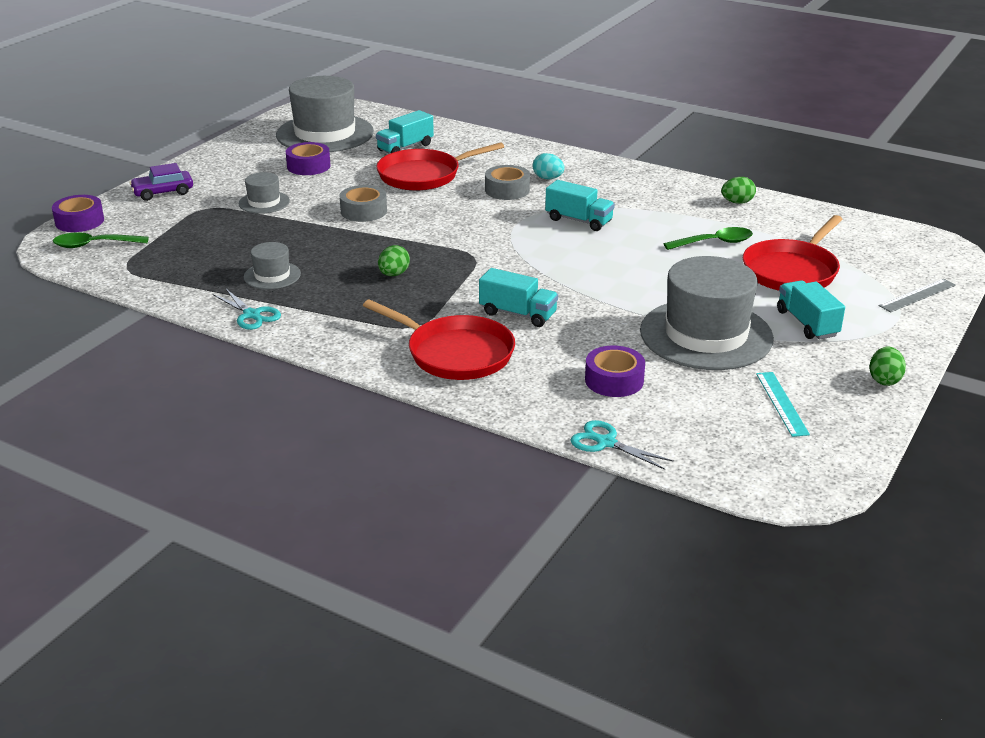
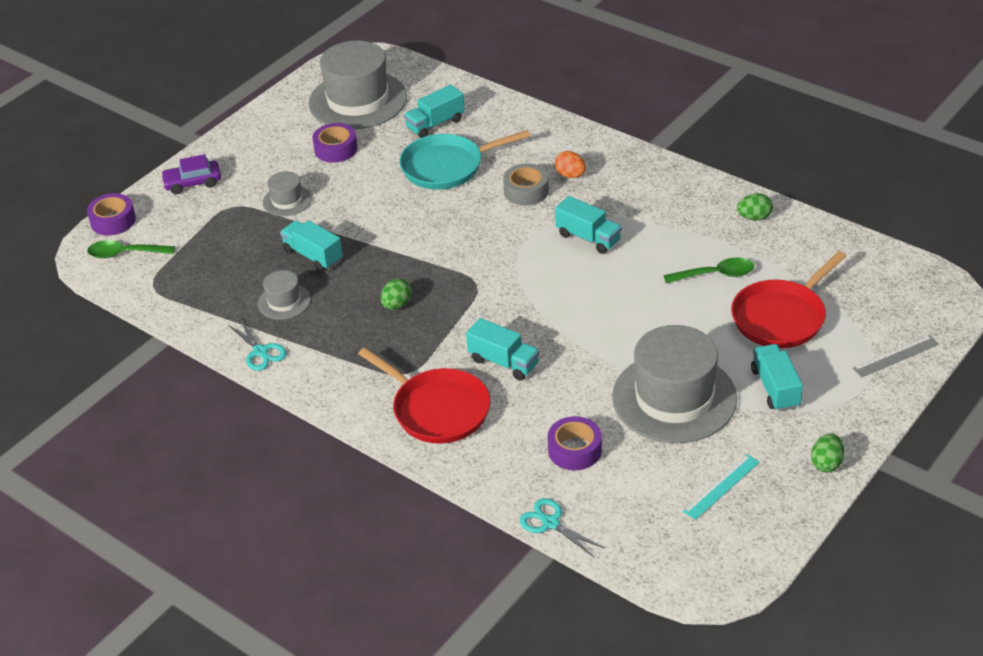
camera: 10 degrees right, 10 degrees up
grey tape [340,185,387,222] -> none
red pan [376,142,504,191] -> turquoise pan [399,130,530,190]
turquoise egg [533,153,565,179] -> orange egg [555,151,586,178]
turquoise ruler [756,372,810,437] -> turquoise ruler turned 45 degrees clockwise [683,454,759,520]
none -> turquoise truck [280,220,343,271]

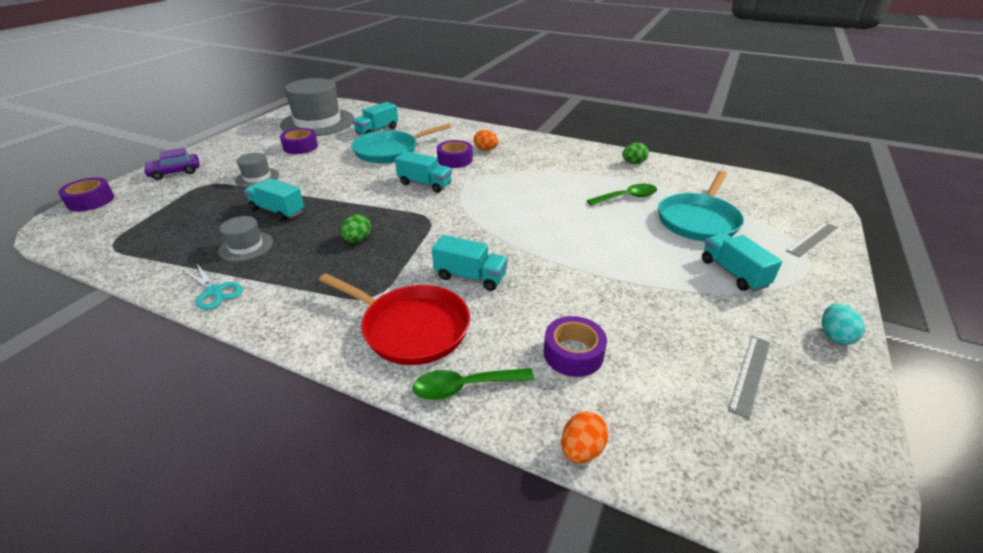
camera: 15 degrees left, 5 degrees down
green spoon [87,240,175,258] -> green spoon moved to [413,368,534,400]
grey tape [503,164,549,205] -> purple tape [437,140,473,168]
turquoise scissors [519,498,605,558] -> orange egg [561,411,609,463]
turquoise truck [555,196,622,254] -> turquoise truck moved to [395,151,452,193]
grey hat [612,325,737,443] -> none
turquoise ruler [683,454,759,520] -> grey ruler [728,336,770,419]
red pan [731,251,846,348] -> turquoise pan [658,171,744,241]
green egg [811,433,844,472] -> turquoise egg [822,304,865,345]

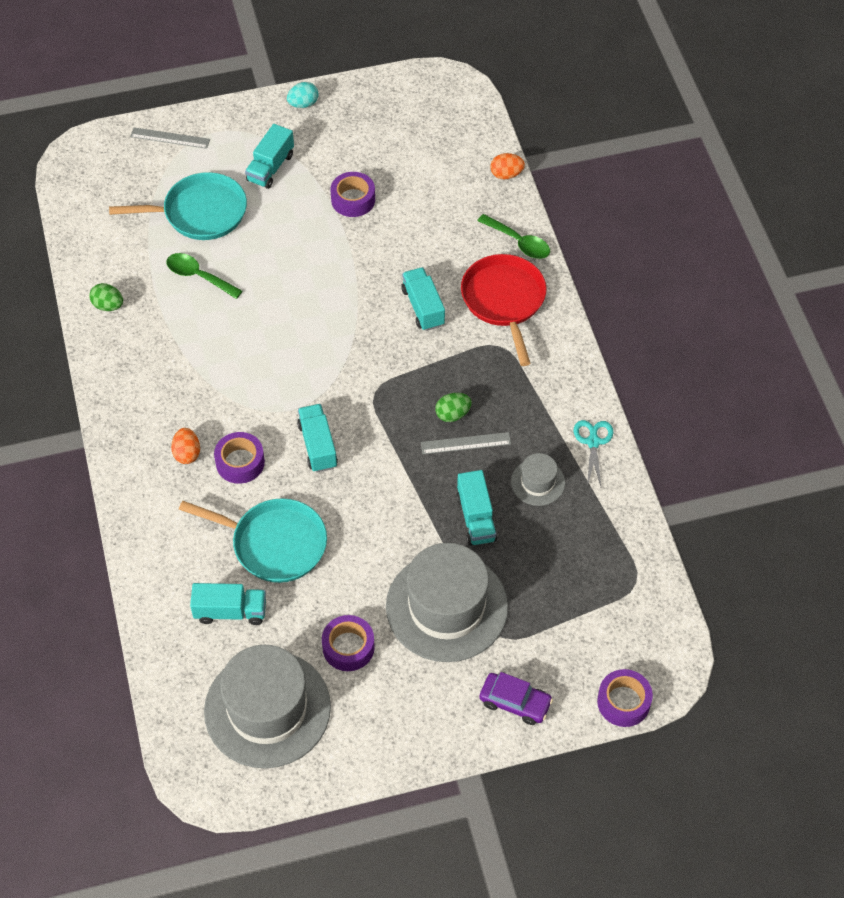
camera: 130 degrees left, 20 degrees up
grey hat [235,153,279,187] -> grey hat [386,543,508,662], size x2.15
purple tape [544,316,607,377] -> purple tape moved to [330,172,375,217]
grey ruler [728,336,770,419] -> grey ruler moved to [421,432,511,454]

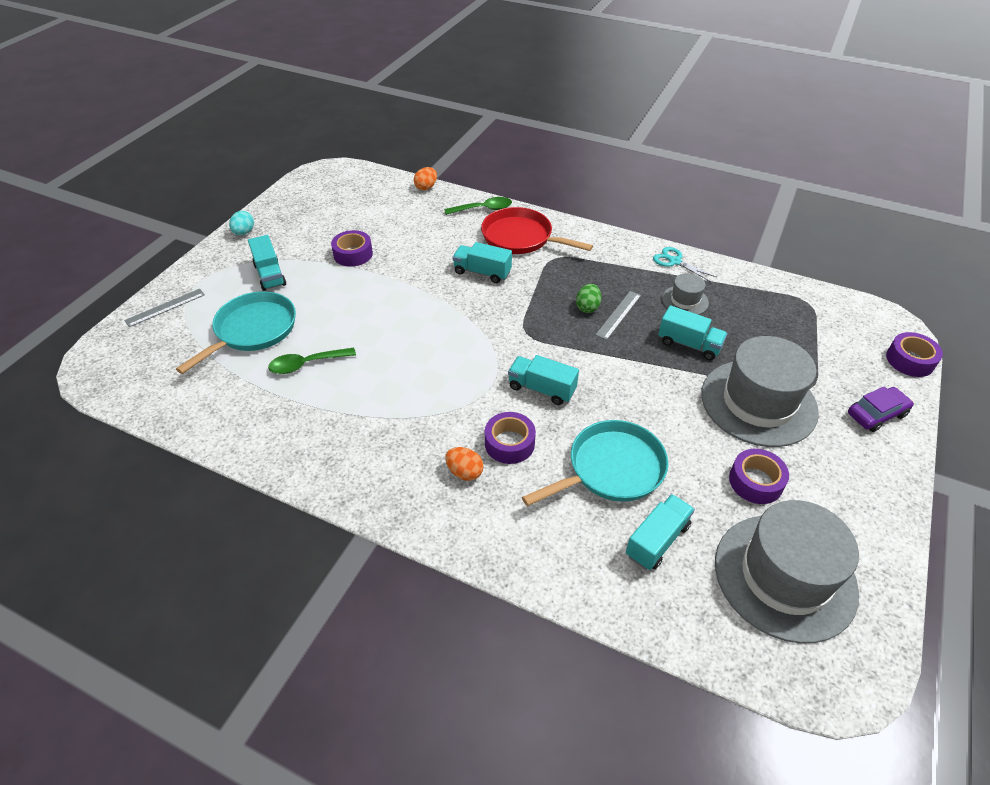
camera: 50 degrees left, 10 degrees down
green egg [89,283,123,311] -> none

